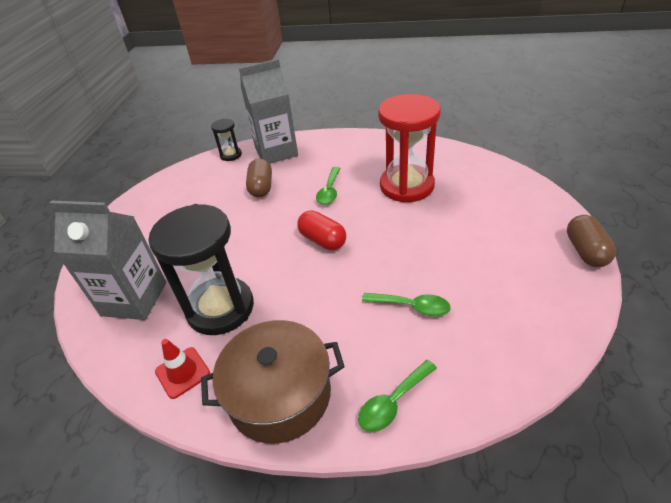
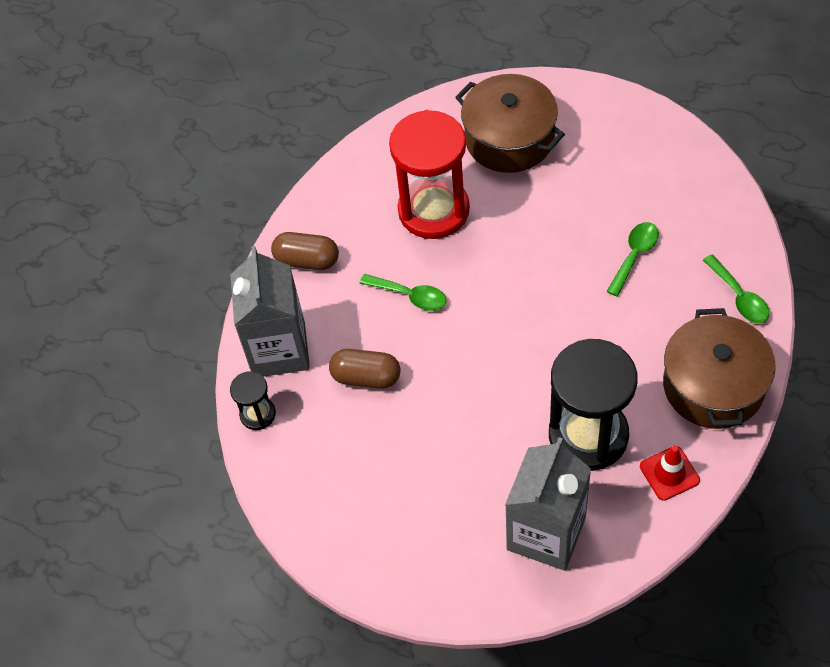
camera: 75 degrees left, 15 degrees up
red capsule [297,210,346,250] -> none
brown capsule [567,215,616,267] -> brown capsule moved to [271,232,339,270]
none -> brown pot [455,74,565,173]

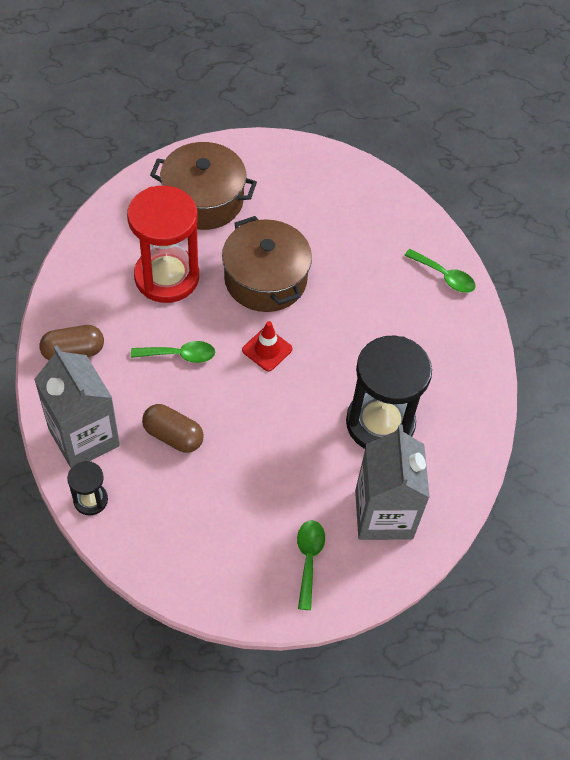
camera: 35 degrees left, 0 degrees up
brown capsule [329,349,400,388] -> brown capsule turned 45 degrees clockwise [142,404,204,453]
green spoon [606,222,659,297] -> green spoon moved to [297,520,325,610]
red traffic cone [640,445,700,501] -> red traffic cone moved to [242,321,292,371]
brown pot [663,308,776,429] -> brown pot moved to [222,216,312,312]

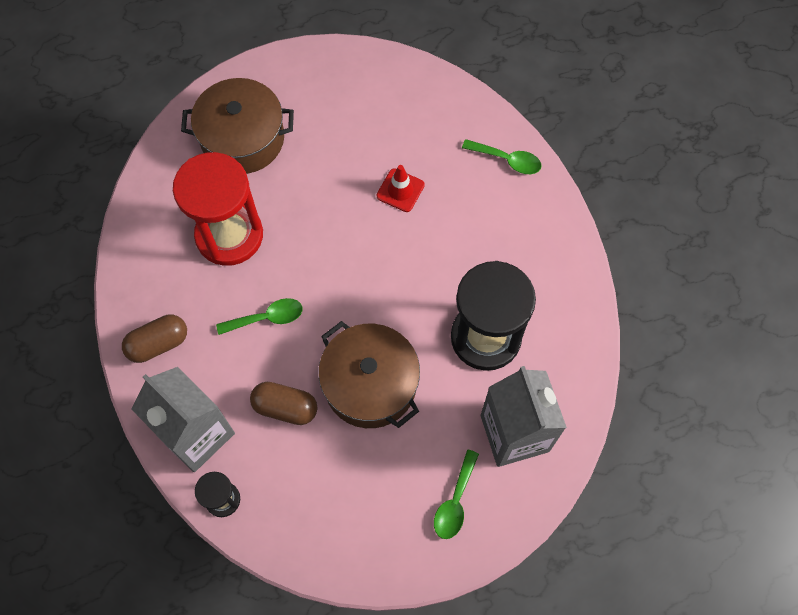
camera: 10 degrees left, 10 degrees up
brown pot [222,216,312,312] -> brown pot moved to [318,321,420,428]
red traffic cone [242,321,292,371] -> red traffic cone moved to [377,165,425,212]
green spoon [297,520,325,610] -> green spoon turned 150 degrees counterclockwise [434,450,479,539]

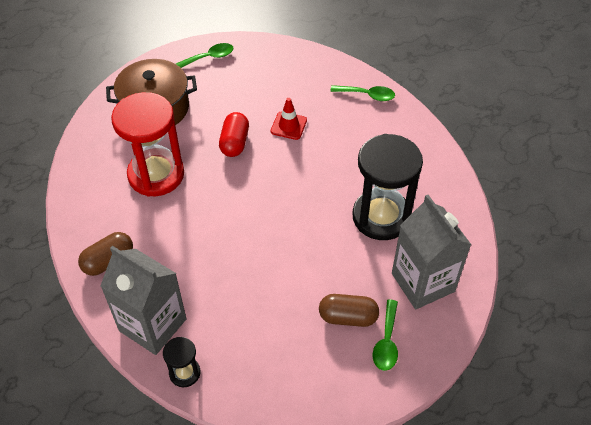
camera: 10 degrees left, 15 degrees down
green spoon [216,298,303,335] -> green spoon moved to [176,43,234,68]
brown capsule [250,382,318,425] -> brown capsule moved to [319,294,379,327]
brown pot [318,321,420,428] -> none
none -> red capsule [219,112,249,157]

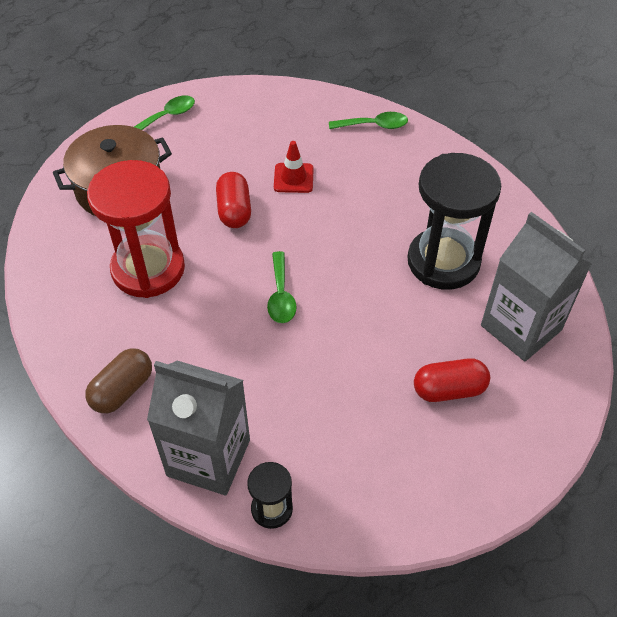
camera: 15 degrees left, 0 degrees up
brown capsule [319,294,379,327] -> red capsule [414,358,490,402]
green spoon [373,300,398,371] -> green spoon moved to [267,251,296,323]

